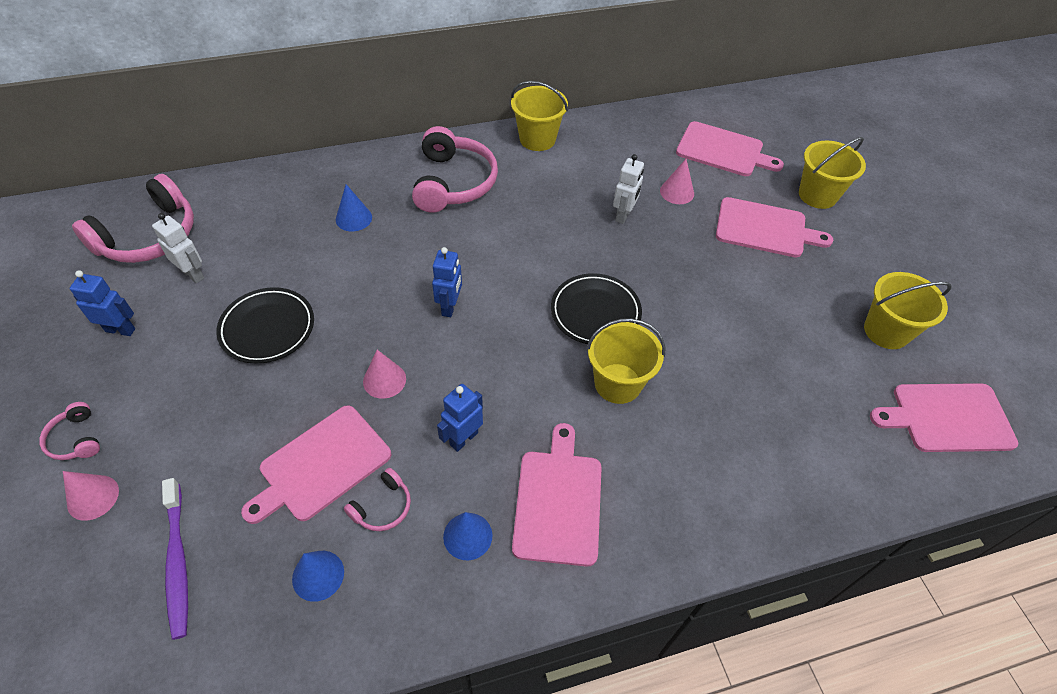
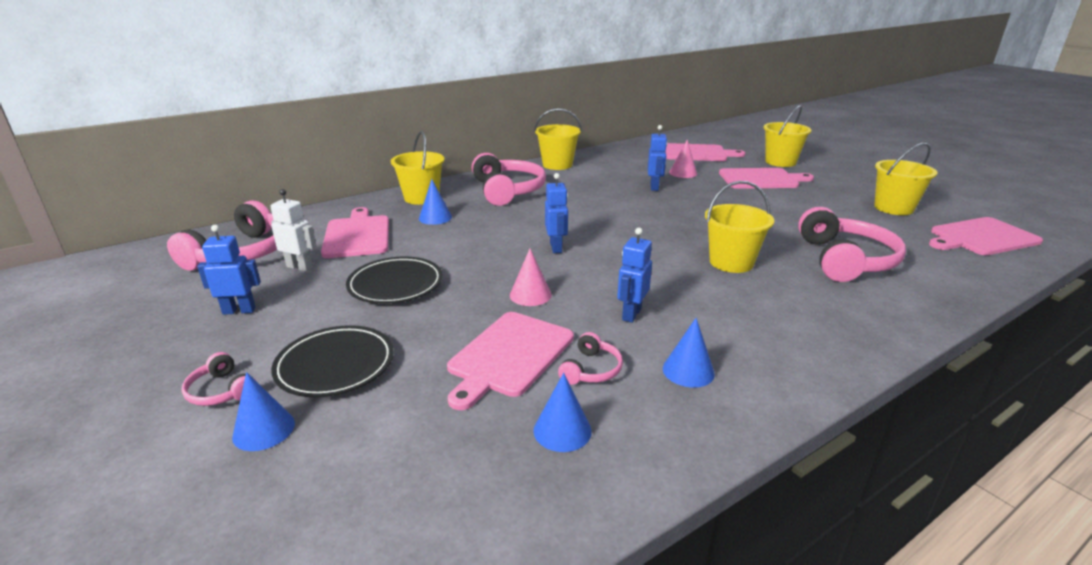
camera: 15 degrees left, 25 degrees down
pink cone [63,471,119,521] -> blue cone [232,372,295,451]
purple toothbrush [162,478,188,640] -> none
pink cutting board [512,423,602,567] -> pink cutting board moved to [321,207,389,258]
black plate [551,273,642,344] -> black plate moved to [271,325,394,397]
white robot [613,154,644,224] -> blue robot [648,125,668,191]
none -> yellow bucket [391,131,445,205]
none -> pink headphones [798,207,906,282]

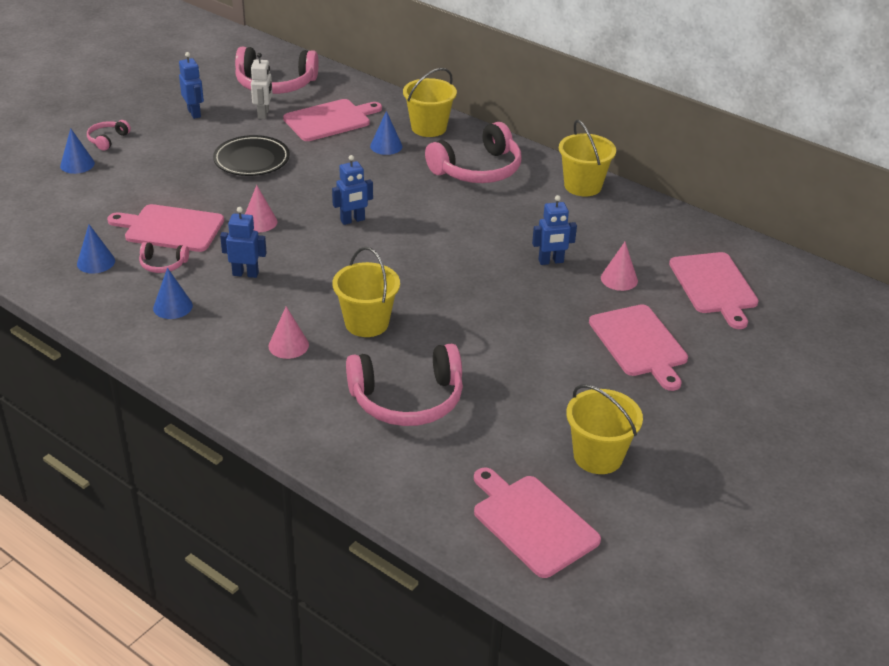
camera: 70 degrees right, 10 degrees up
black plate [271,325,394,397] -> none
yellow bucket [763,105,812,167] -> none
none -> pink cone [268,306,309,359]

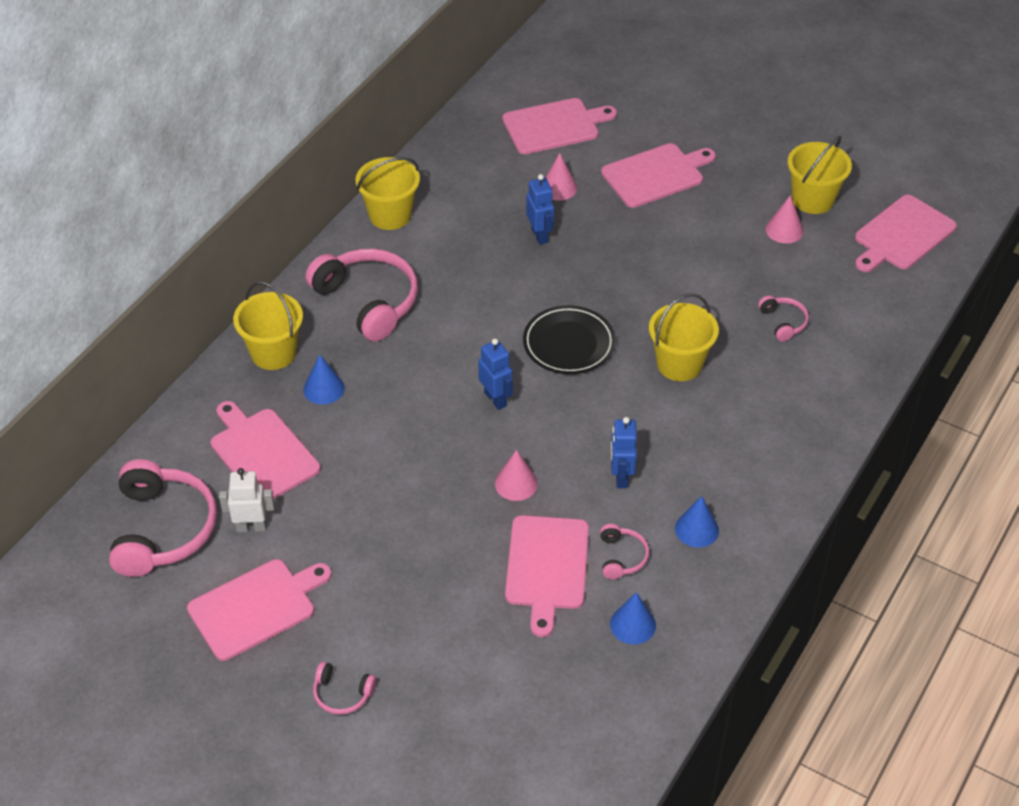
camera: 95 degrees left, 10 degrees up
blue cone [60,128,95,174] -> none
blue robot [179,52,204,119] -> pink cutting board [187,559,332,661]
black plate [213,135,290,176] -> black plate moved to [523,305,616,374]
pink cone [268,306,309,359] -> pink cone moved to [766,195,804,243]
pink headphones [346,344,463,426] -> pink headphones [758,295,809,341], size x0.47

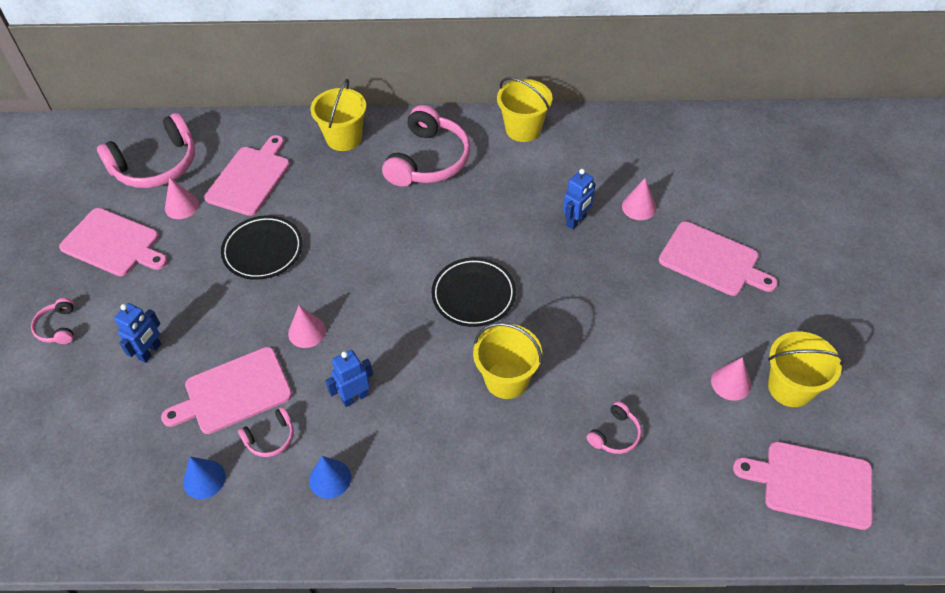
camera: 60 degrees right, 5 degrees up
white robot [219,468,274,532] -> pink cone [165,177,199,219]
blue cone [303,354,345,405] -> none
blue robot [478,339,513,410] -> blue robot moved to [114,303,161,363]
pink cutting board [502,98,617,154] -> none
none -> black plate [221,215,303,280]

